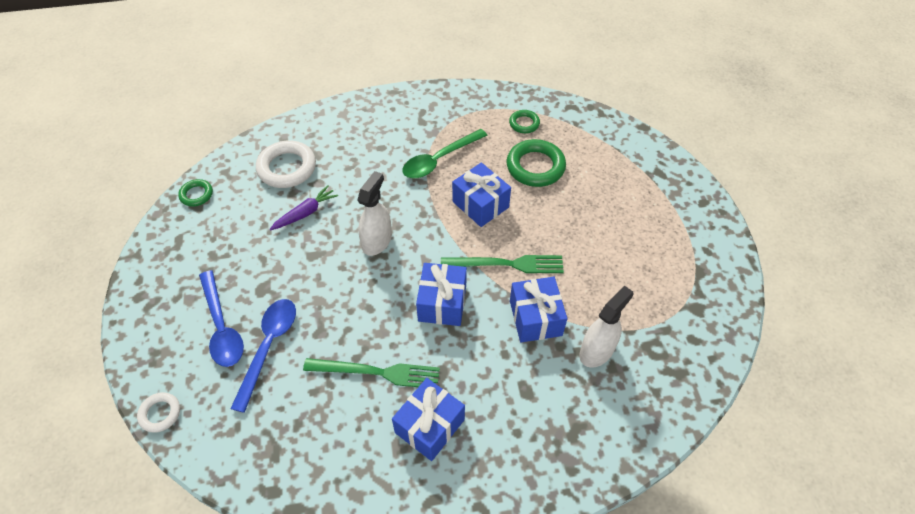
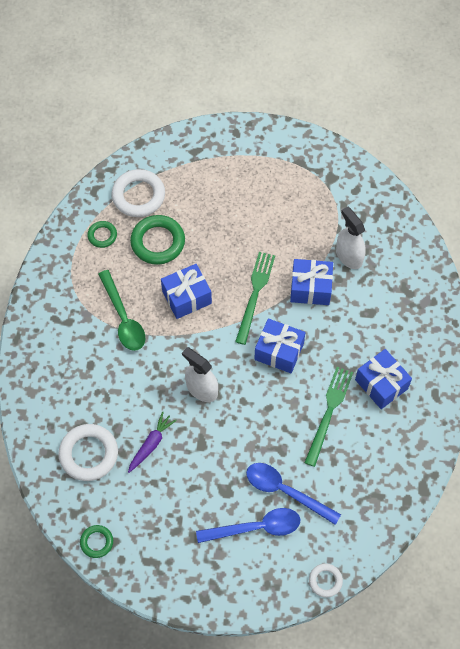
camera: 75 degrees left, 10 degrees up
purple carrot [270,185,338,231] -> purple carrot turned 60 degrees clockwise [128,411,177,473]
none -> white ring [112,169,165,217]

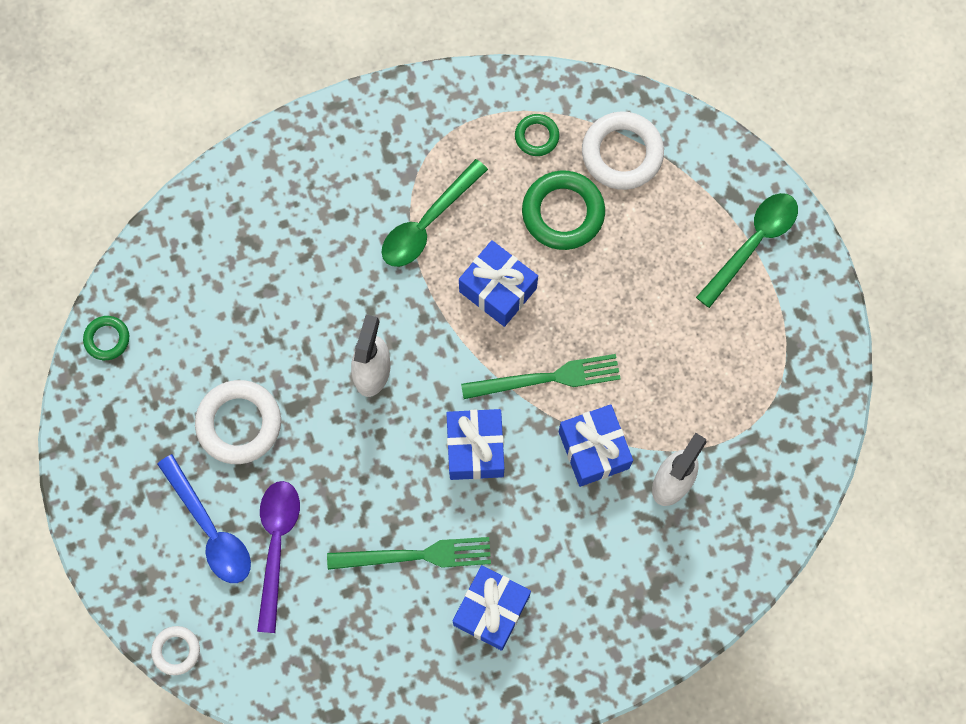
camera: 65 degrees right, 10 degrees up
white ring [58,424,118,481] -> white ring moved to [195,380,281,464]
purple carrot [128,411,177,473] -> none
blue spoon [246,463,341,525] -> purple spoon [257,481,300,633]
none -> green spoon [696,193,798,308]

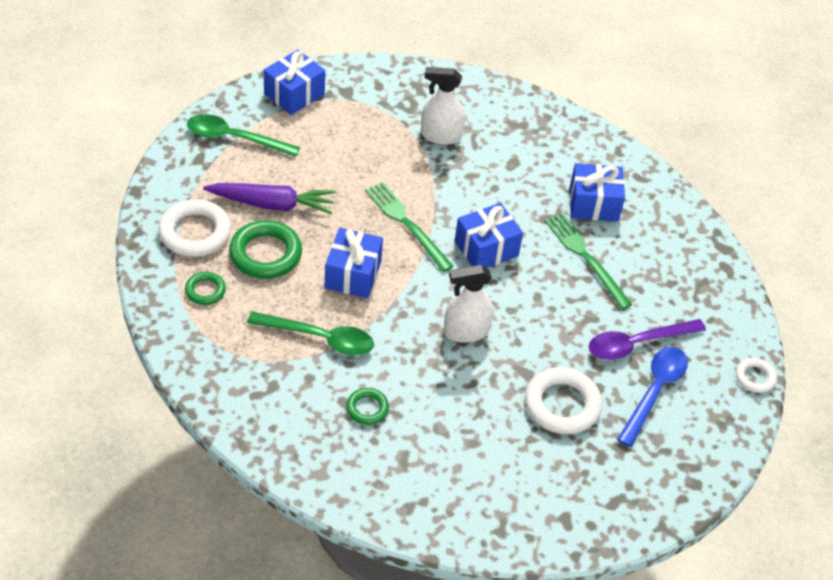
camera: 120 degrees left, 25 degrees down
green ring [83,316,129,360] -> green ring moved to [346,388,389,425]
blue gift [559,404,633,487] -> blue gift moved to [264,50,325,115]
none -> purple carrot [203,183,335,214]

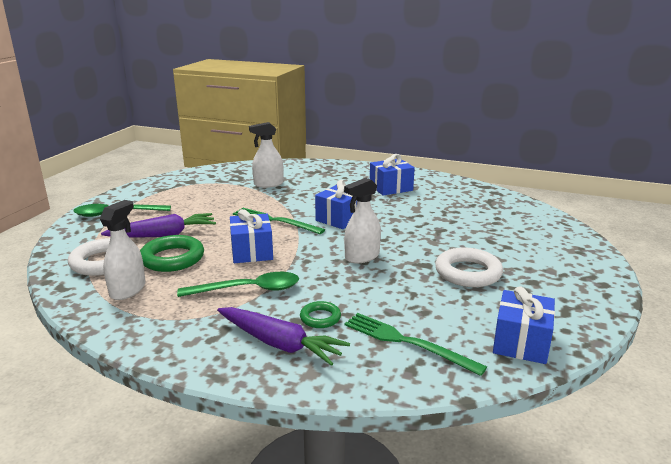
camera: 20 degrees left, 25 degrees down
green ring [185,272,226,305] -> white spray bottle [100,200,146,300]
blue gift [264,50,325,115] -> blue gift moved to [493,287,555,364]
green fork [545,213,633,310] -> green fork moved to [344,313,487,376]
purple spoon [589,319,706,360] -> none
blue spoon [617,347,688,447] -> none
white ring [736,358,777,393] -> none
none -> purple carrot [217,307,350,366]

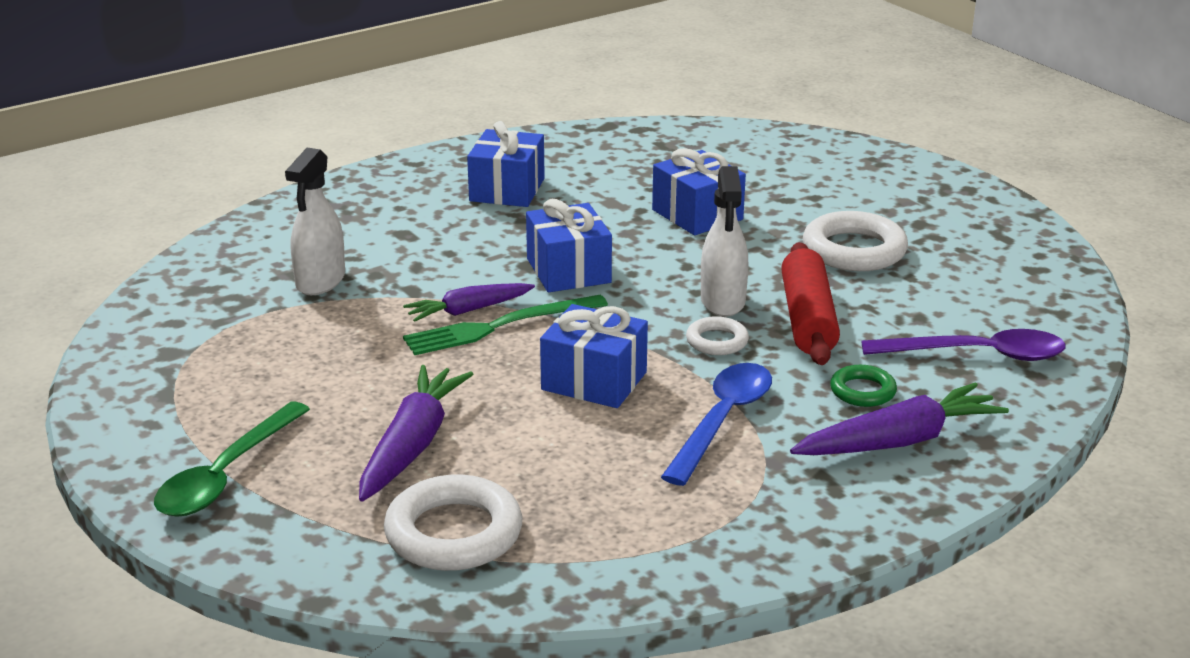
camera: 55 degrees left, 5 degrees up
white spray bottle [100,200,146,300] -> none
green ring [140,235,204,272] -> none
green spoon [177,272,299,297] -> blue spoon [661,363,772,486]
green fork [344,313,487,376] -> purple spoon [861,329,1066,361]
blue gift [493,287,555,364] -> blue gift moved to [652,148,746,235]
none -> purple carrot [403,283,535,322]
none -> white ring [686,316,749,355]
none -> red rolling pin [781,242,840,365]

